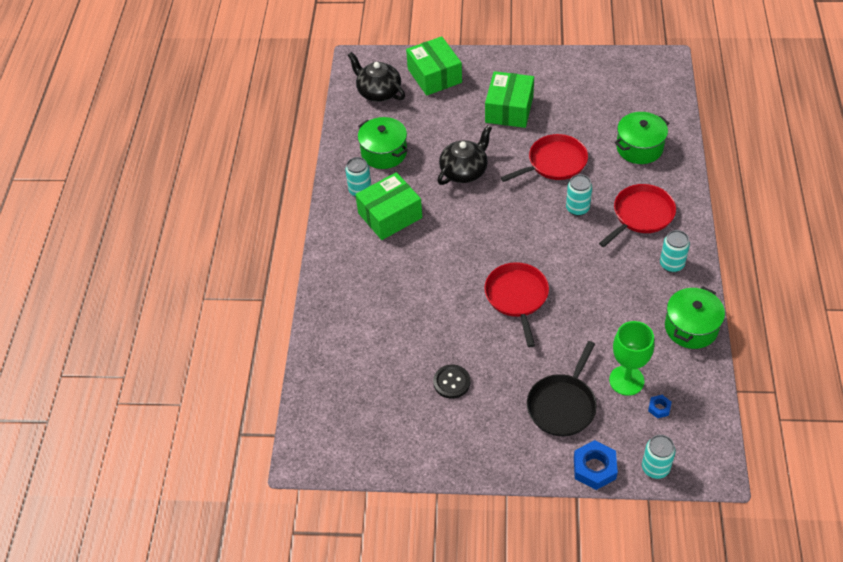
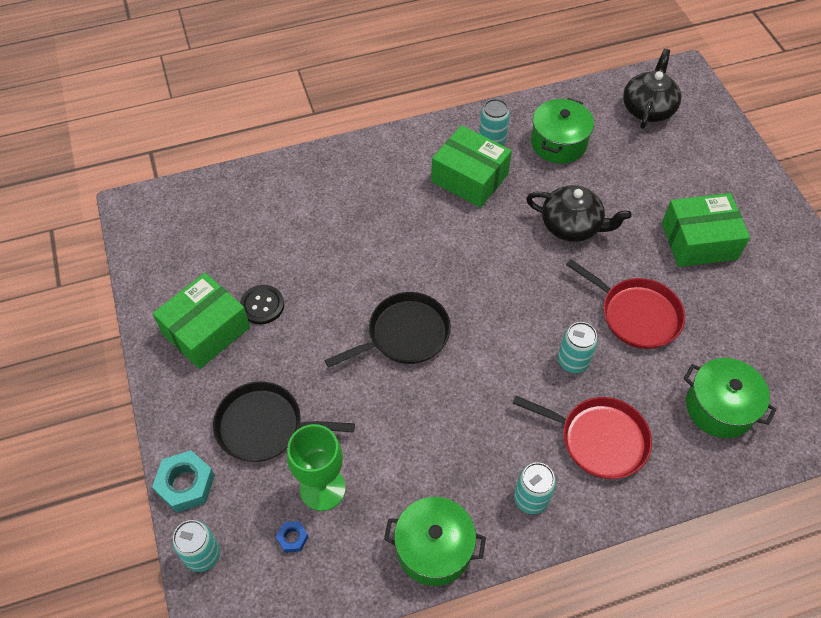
camera: 65 degrees right, 5 degrees up
green box [406,36,462,96] -> green box moved to [152,273,250,369]
red pan [484,262,549,347] -> black pan [324,292,451,368]
blue nut [574,440,618,490] -> turquoise nut [152,450,215,513]

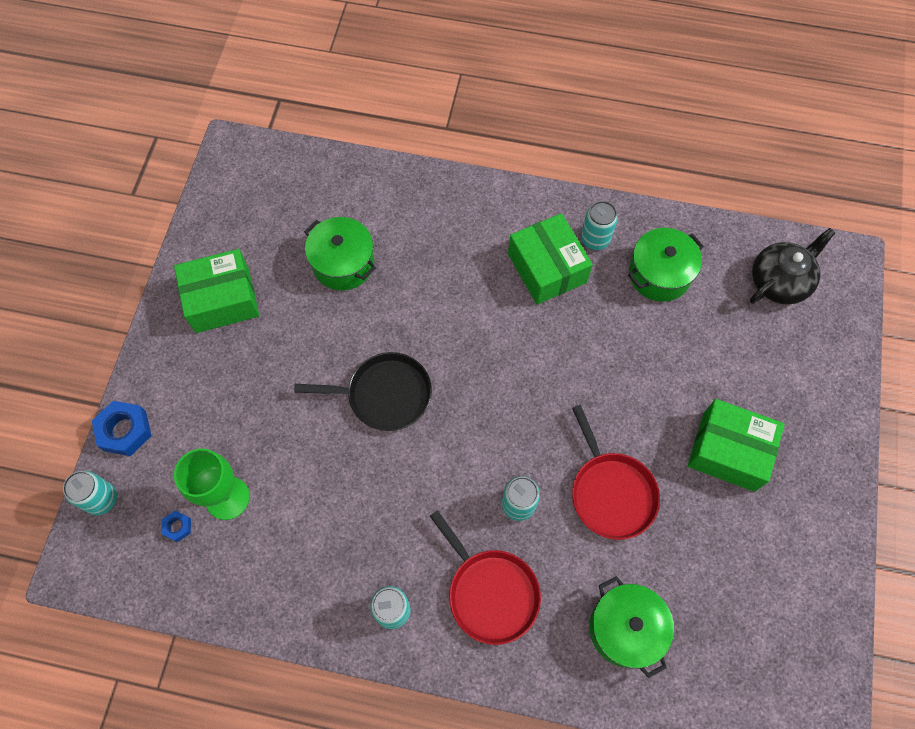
camera: 30 degrees right, 10 degrees up
turquoise nut [152,450,215,513] -> blue nut [92,401,151,456]
black pan [213,382,355,462] -> none
black button [240,285,284,324] -> none
green pot [384,497,486,586] -> green pot moved to [304,217,376,290]
black teapot [526,185,632,242] -> none

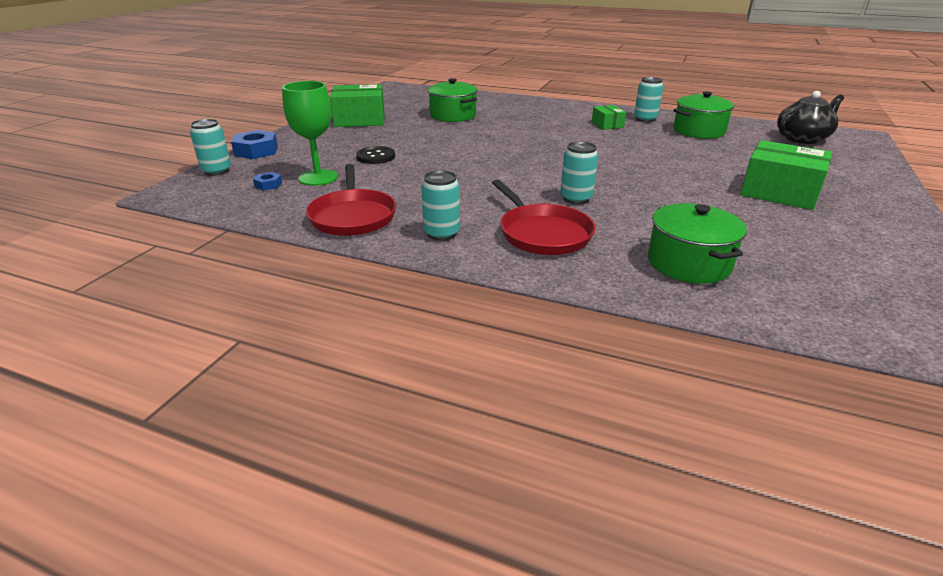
camera: 10 degrees right, 35 degrees down
black pan [294,352,432,431] -> none
green box [508,213,593,304] -> green box [592,105,626,130], size x0.52
red pan [572,405,660,540] -> red pan moved to [306,164,396,236]
none -> black button [356,146,395,164]

